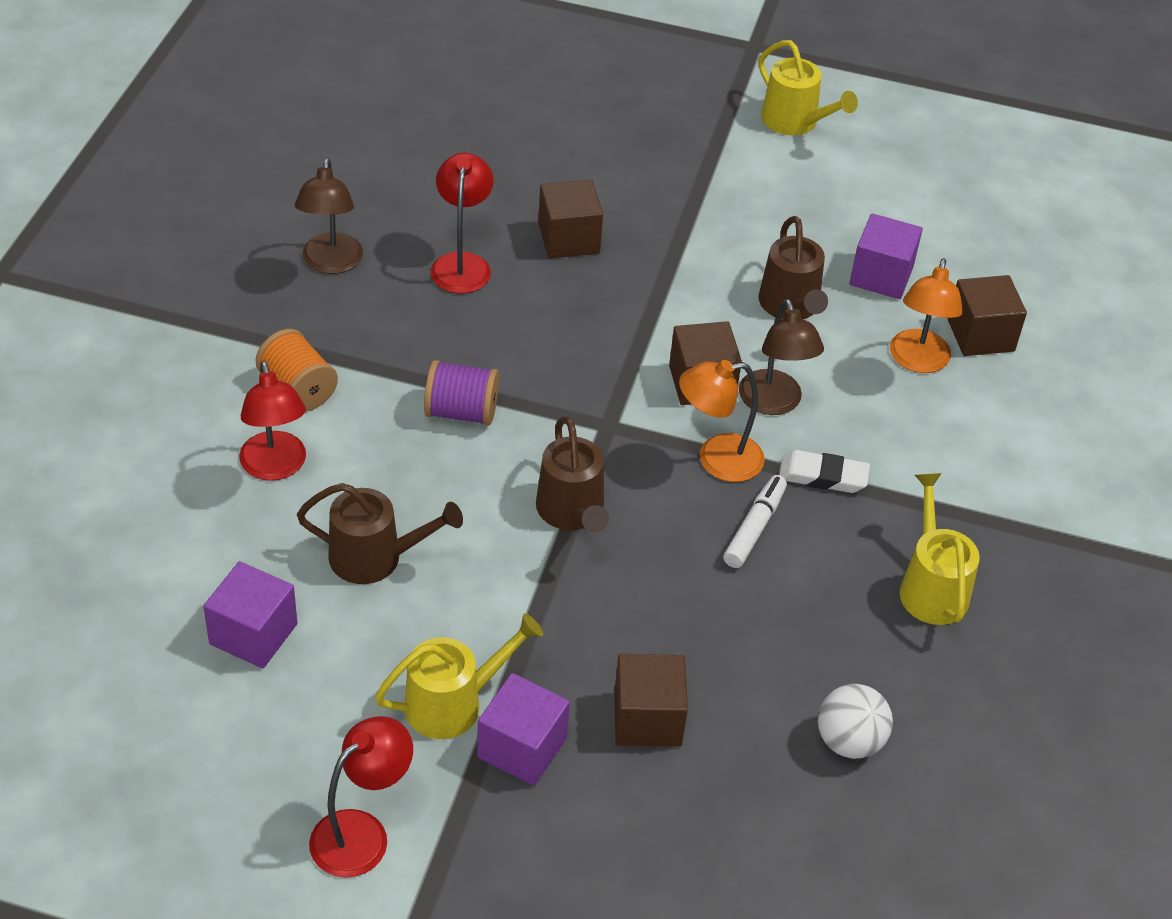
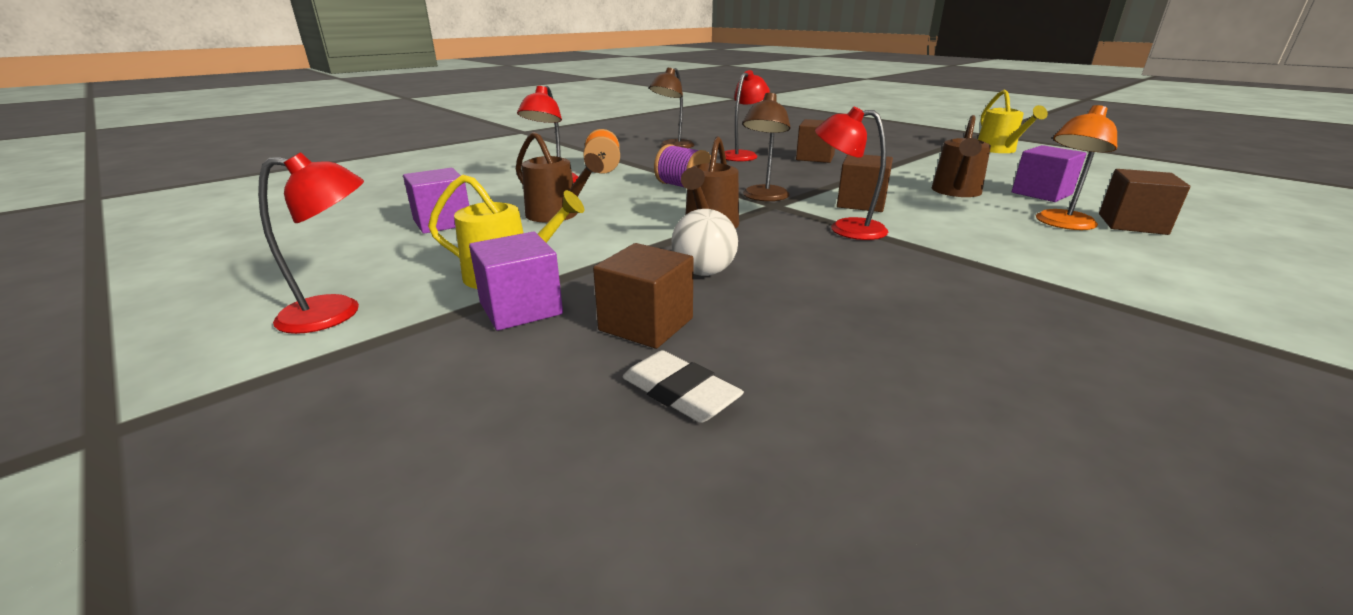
camera: 35 degrees right, 20 degrees down
orange lamp [679,360,765,482] -> red lamp [815,107,888,240]
white marker [723,475,787,568] -> none
brown lamp [739,299,824,415] -> brown lamp moved to [742,92,790,201]
white eraser [779,450,870,493] -> white eraser moved to [623,350,744,423]
white ball [818,684,893,759] -> white ball moved to [671,209,738,276]
yellow watering can [900,473,980,625] -> none

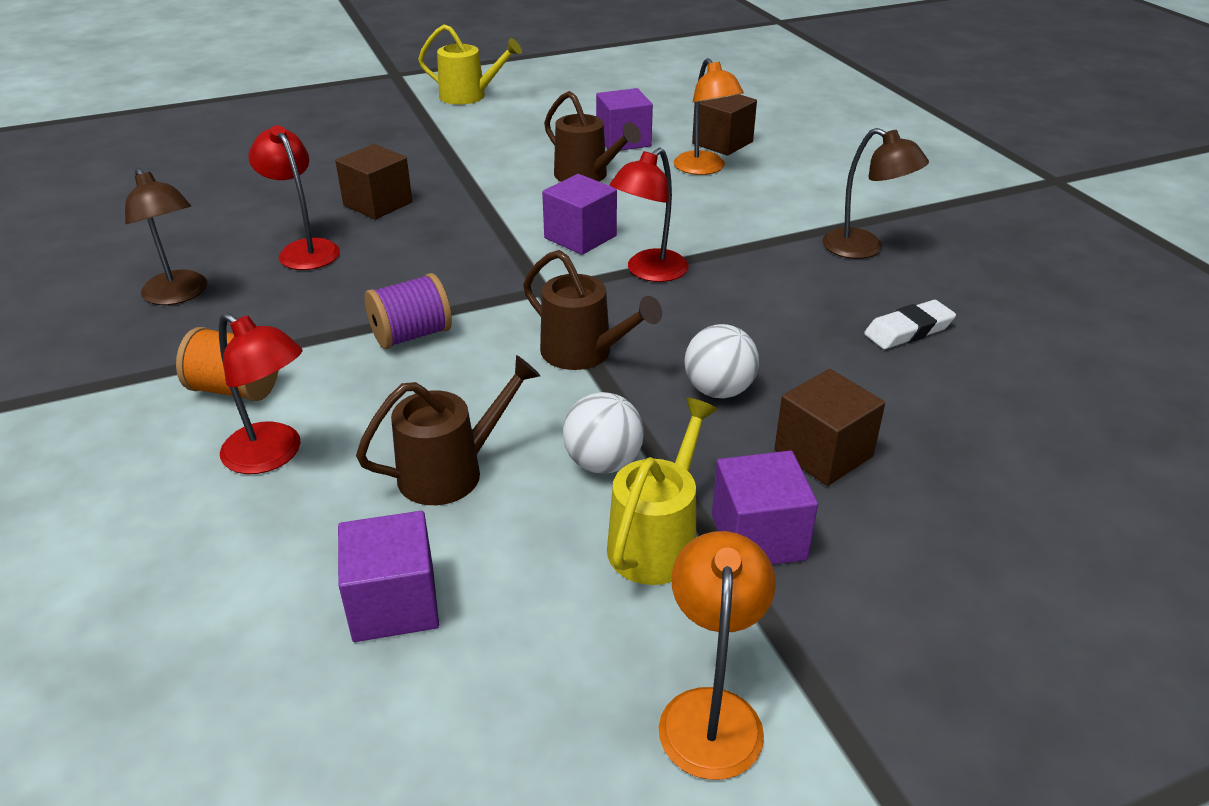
camera: 70 degrees left, 10 degrees up
red lamp [258,152,364,334] -> orange lamp [659,531,776,780]
white eraser [623,350,744,423] -> white eraser moved to [864,300,956,349]
brown lamp [742,92,790,201] -> brown lamp moved to [822,128,929,259]
brown cube [837,154,893,212] -> purple cube [542,174,617,255]
none -> white ball [563,392,644,474]

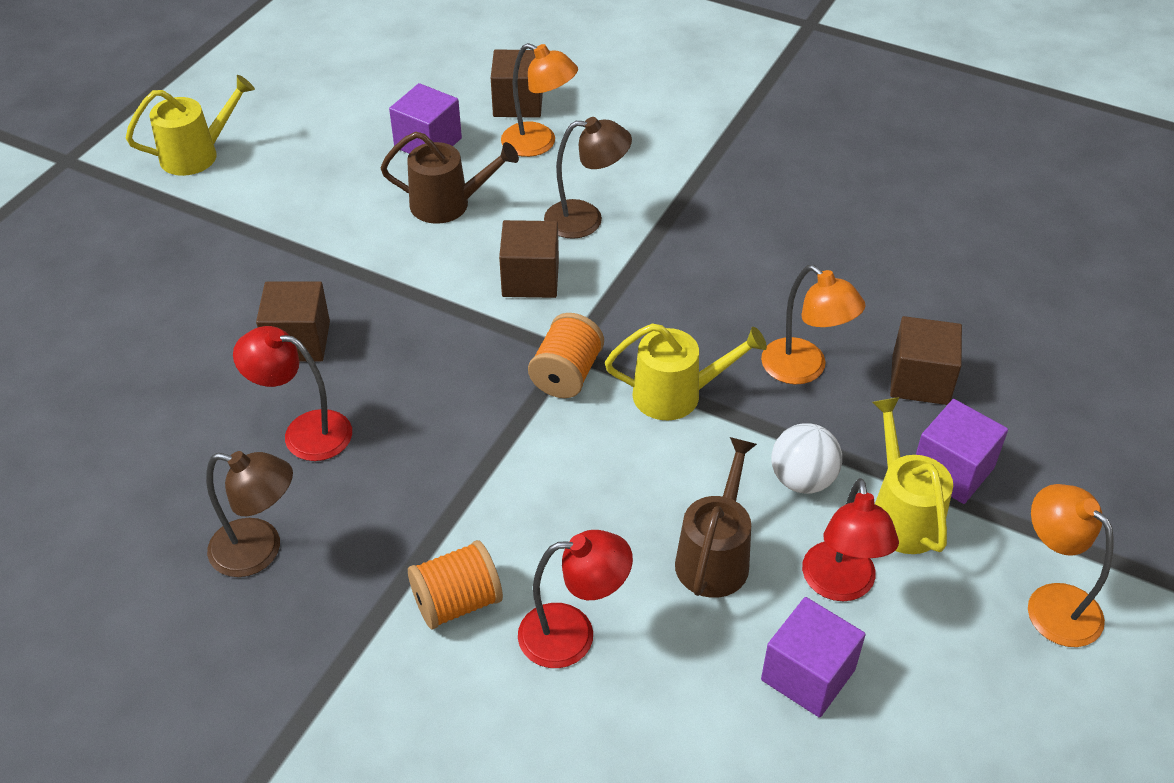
camera: 40 degrees left, 10 degrees up
purple spool [365,273,452,349] -> none
brown watering can [523,250,662,370] -> yellow watering can [605,324,767,420]
purple cube [542,174,617,255] -> brown cube [499,220,559,298]
red lamp [610,148,689,282] -> red lamp moved to [802,478,899,601]
white ball [685,324,759,398] -> orange lamp [761,265,866,384]
brown lamp [822,128,929,259] -> brown lamp moved to [544,117,632,239]
white eraser [864,300,956,349] -> none
none -> orange spool [528,313,604,398]

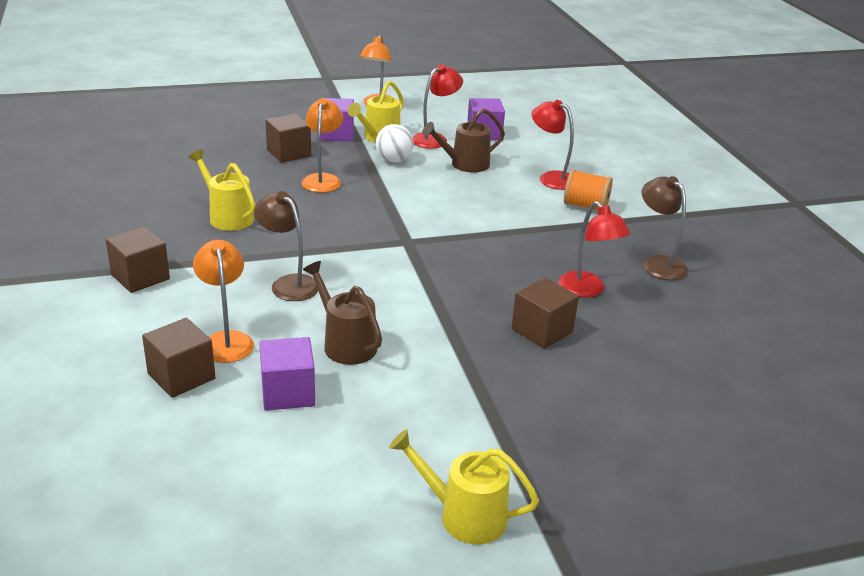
camera: 135 degrees left, 15 degrees down
brown cube [499,220,559,298] -> brown cube moved to [106,226,170,293]
orange spool [528,313,604,398] -> none
yellow watering can [605,324,767,420] -> yellow watering can moved to [188,149,256,231]

